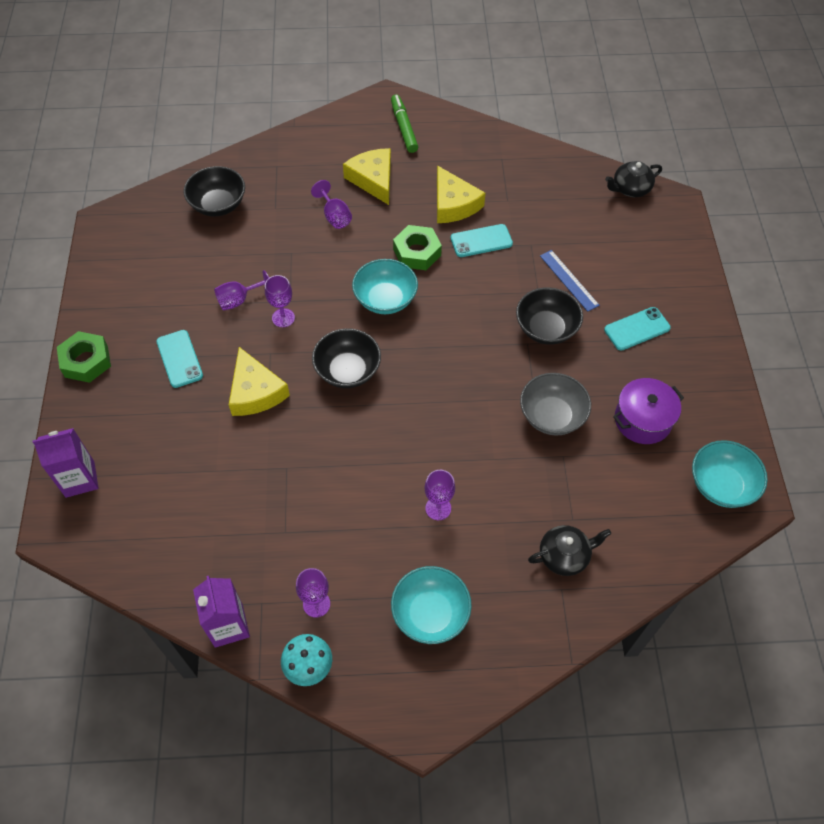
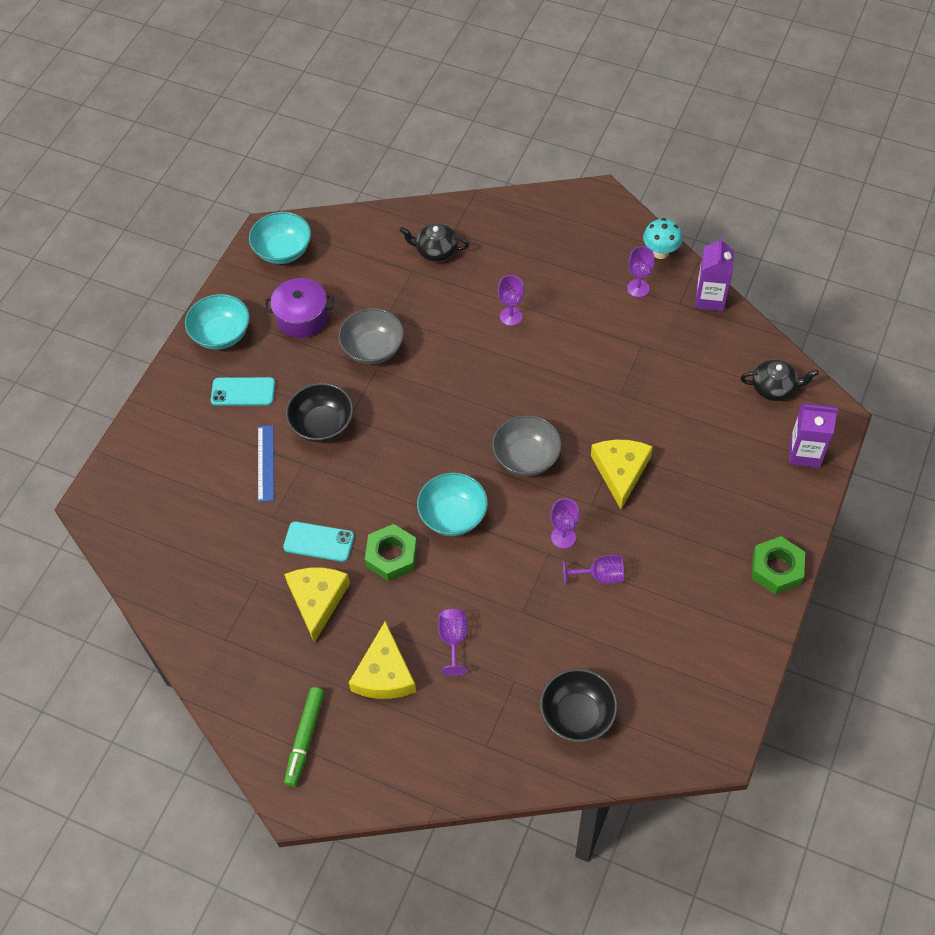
camera: 150 degrees left, 0 degrees up
turquoise phone [156,330,203,388] -> none
black bowl [312,328,381,388] -> grey bowl [492,415,562,476]
turquoise bowl [391,566,472,644] -> turquoise bowl moved to [185,294,250,350]
black teapot [605,161,662,197] -> black teapot moved to [740,359,819,401]

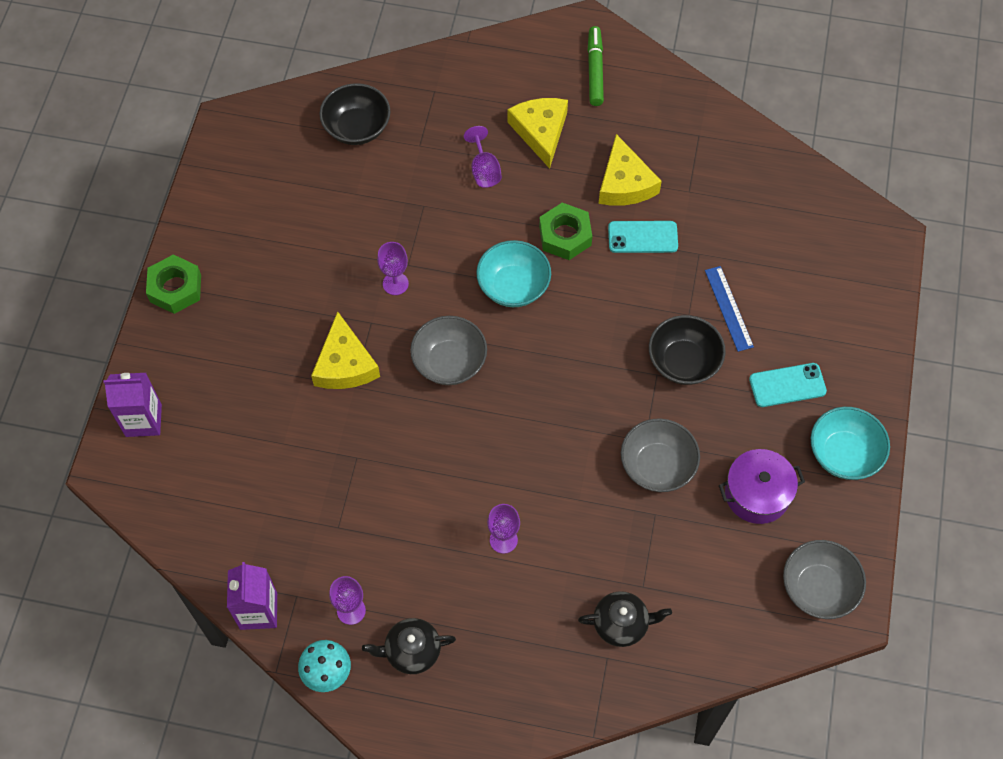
camera: 165 degrees right, 5 degrees up
turquoise bowl [249,212,311,264] -> grey bowl [783,540,866,619]
purple goblet [563,555,624,585] -> none
black teapot [740,359,819,401] -> black teapot moved to [362,618,456,674]

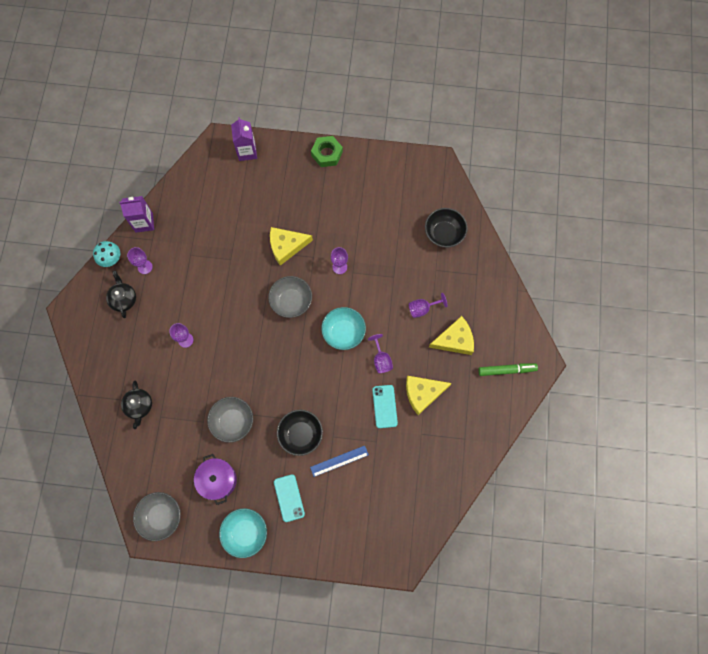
camera: 85 degrees right, 10 degrees up
green nut [539,203,592,260] -> purple goblet [368,334,393,373]

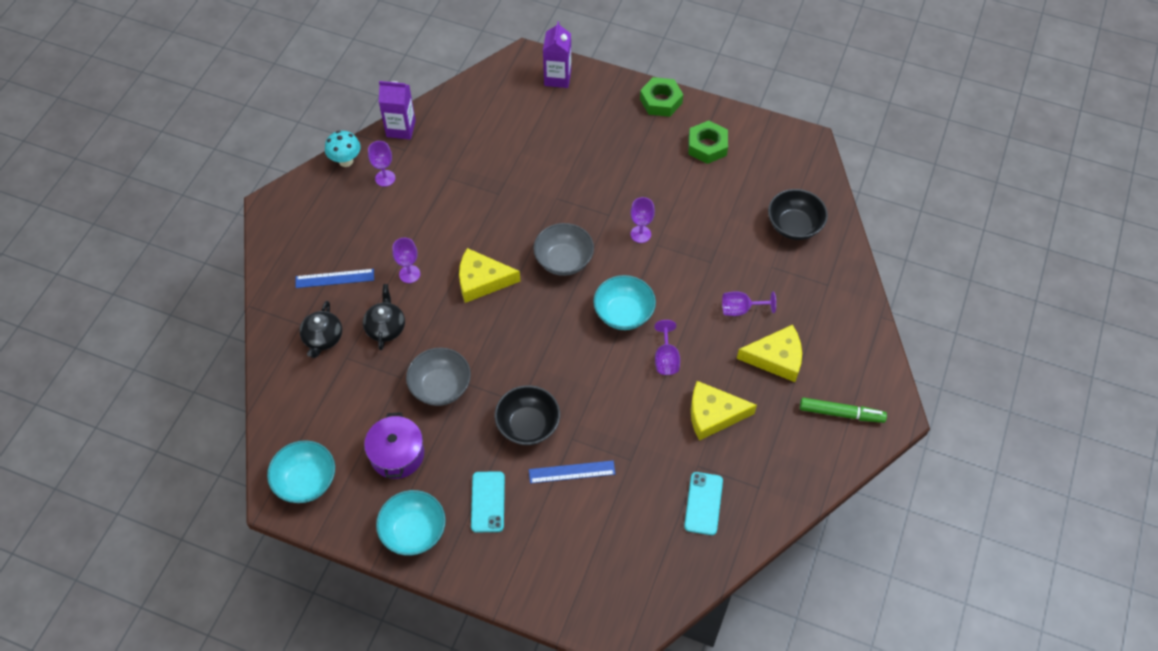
camera: 15 degrees right, 15 degrees down
black teapot [106,271,136,318] -> black teapot moved to [363,284,405,350]
grey bowl [133,492,181,541] -> turquoise bowl [267,440,335,503]
yellow cheese [270,227,313,266] -> yellow cheese moved to [459,248,521,303]
turquoise phone [372,385,398,428] -> turquoise phone moved to [684,472,723,535]
none -> blue ruler [296,269,374,288]
none -> green nut [688,120,728,164]

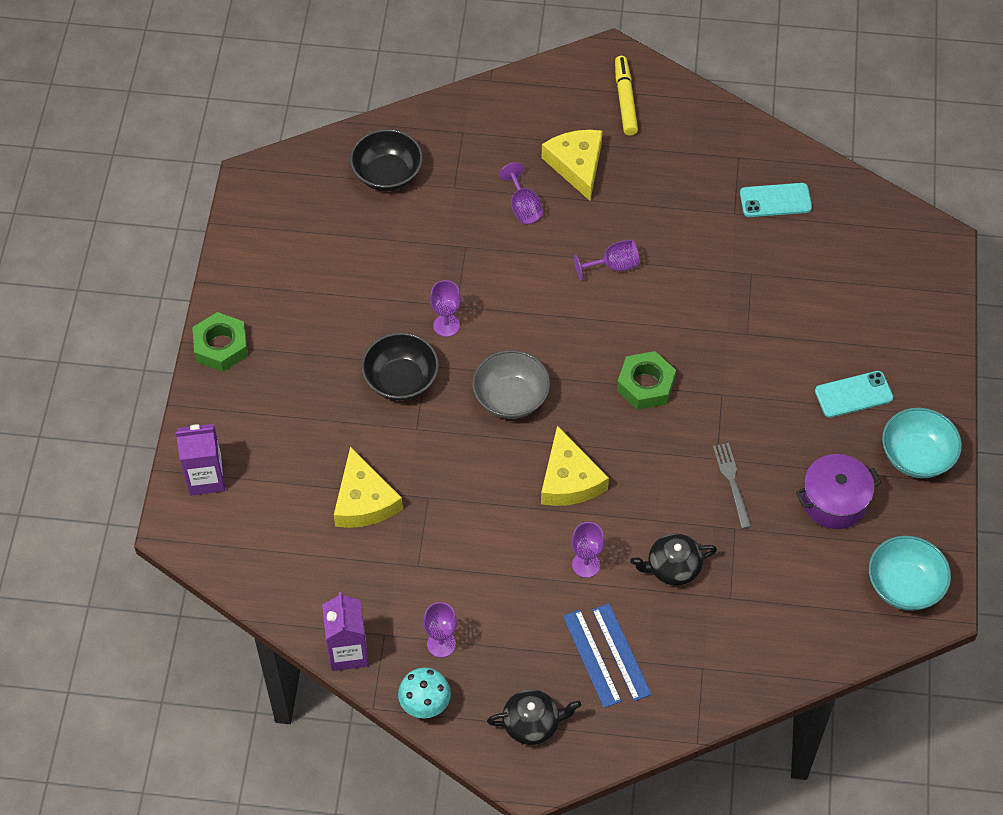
camera: 105 degrees left, 0 degrees up
black teapot [300,301,342,358] -> black teapot moved to [487,689,581,745]
grey bowl [406,348,471,406] -> grey fork [713,443,751,529]
black bowl [495,385,560,445] -> black bowl moved to [361,332,439,401]
blue ruler [529,461,615,483] -> blue ruler moved to [563,610,621,708]
turquoise bowl [593,275,656,330] -> none
green nut [688,120,728,164] -> green nut moved to [617,351,676,410]
yellow cheese [691,381,757,441] -> yellow cheese moved to [334,446,403,528]
green marker [800,397,887,423] -> yellow marker [615,56,638,136]

